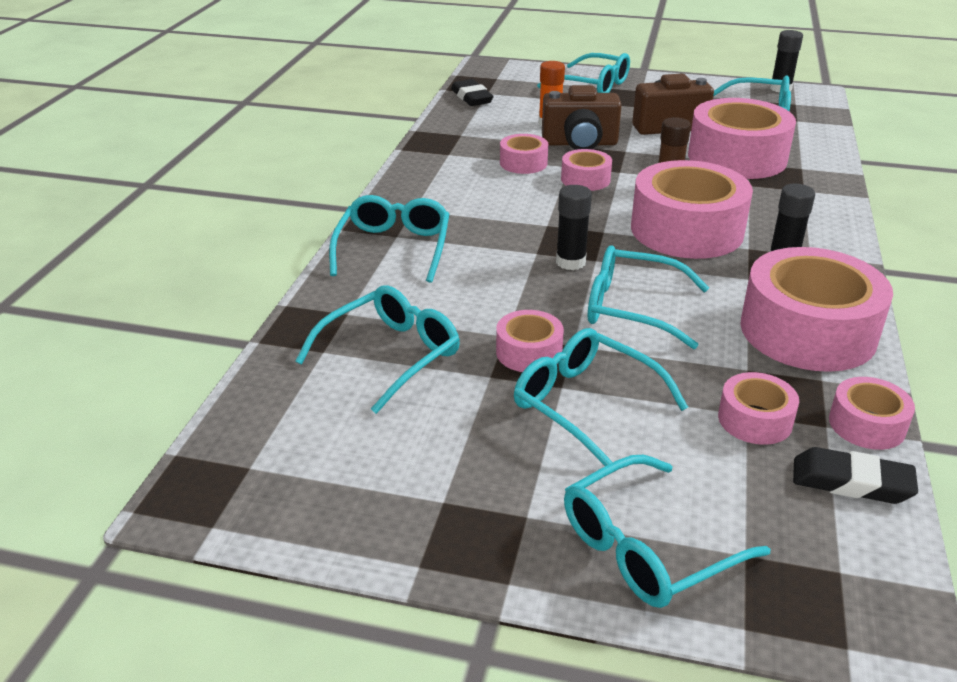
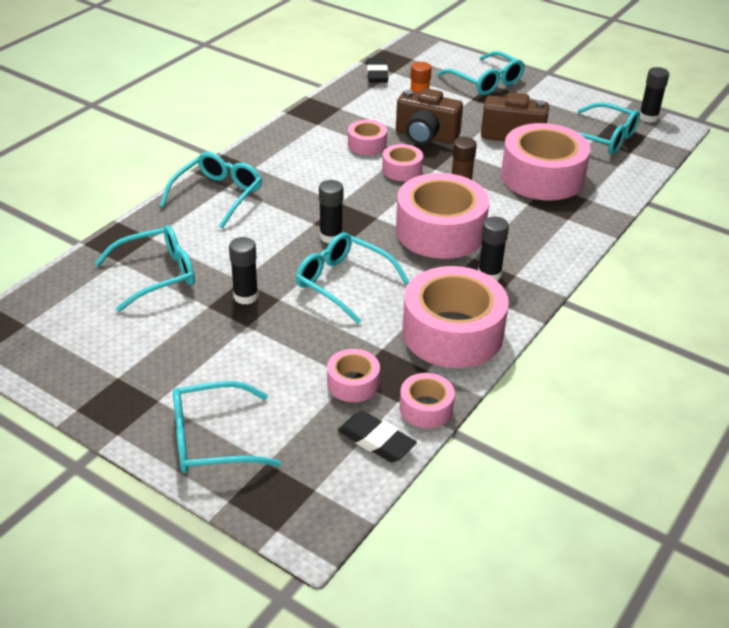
camera: 20 degrees right, 5 degrees up
pink tape [496,310,564,372] -> black glue stick [229,237,258,305]
turquoise glasses [514,328,688,466] -> none

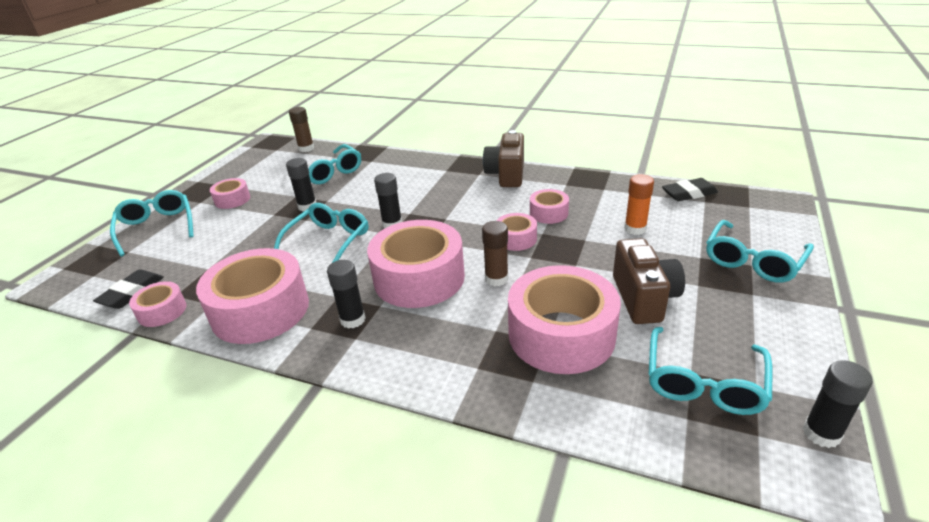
camera: 80 degrees right, 5 degrees down
turquoise glasses [160,152,262,229] -> none
pink tape [327,349,380,402] -> pink tape moved to [210,178,250,209]
brown camera [396,88,463,145] -> brown camera moved to [483,130,524,187]
none -> brown glue stick [289,107,314,152]

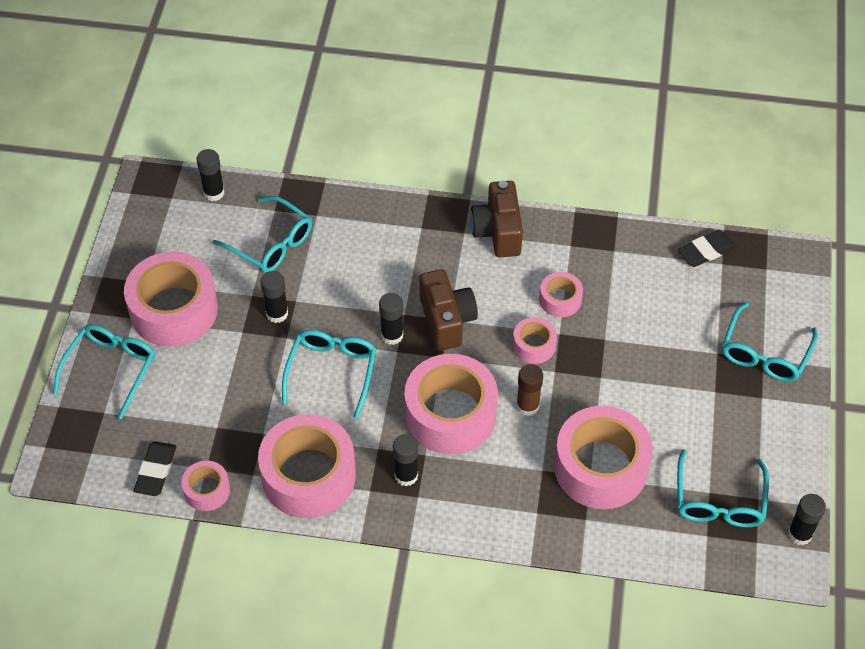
camera: 15 degrees left, 20 degrees up
turquoise glasses [110,190,194,256] -> turquoise glasses turned 60 degrees clockwise [53,324,155,419]
pink tape [210,178,250,209] -> pink tape [124,252,218,347], size x2.06
brown glue stick [289,107,314,152] -> black glue stick [197,149,225,201]
brown camera [613,238,685,324] -> brown camera moved to [419,269,478,351]
orange glue stick [624,174,654,235] -> none

